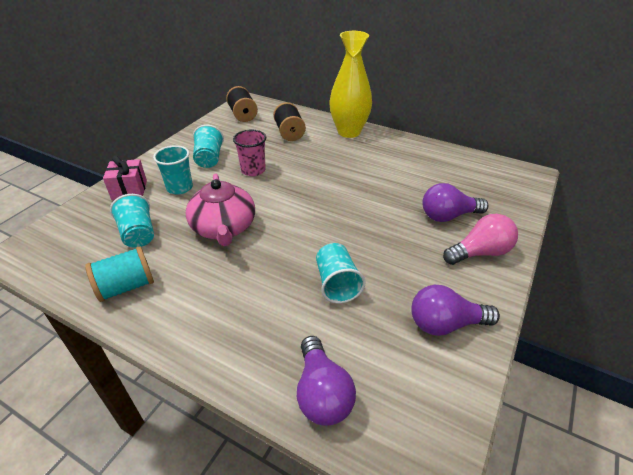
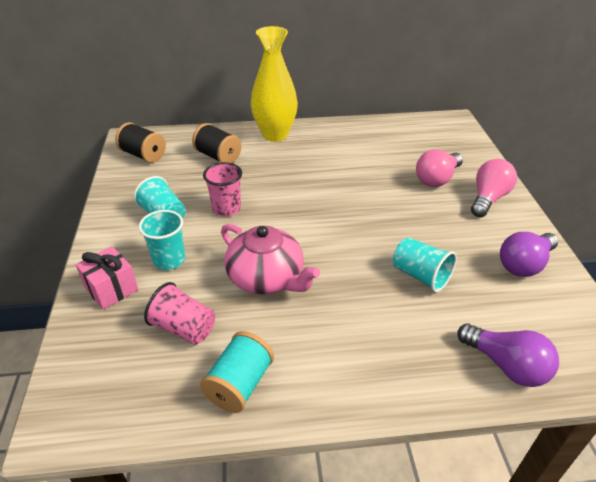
camera: 35 degrees left, 0 degrees up
turquoise cup [110,194,154,248] -> pink cup [144,282,215,345]
purple light bulb [422,183,488,222] -> pink light bulb [416,149,463,187]

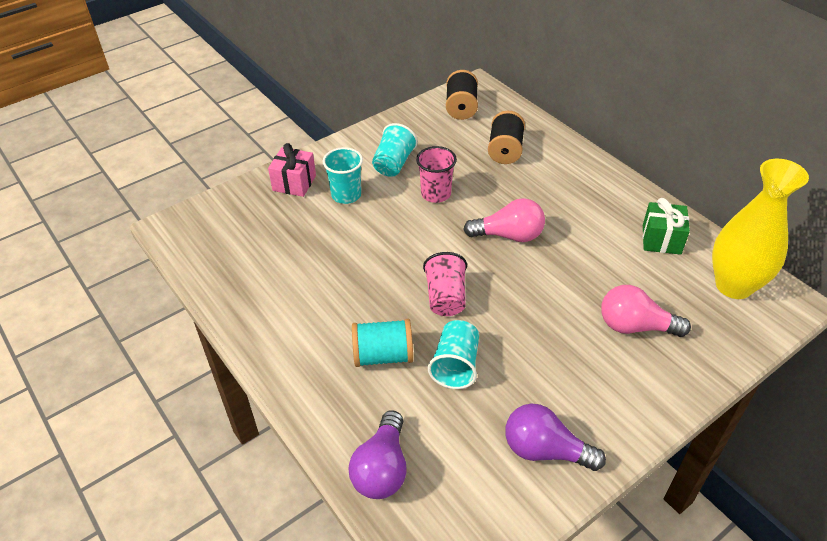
camera: 60 degrees right, 5 degrees up
pink cup [144,282,215,345] -> pink cup moved to [423,252,467,316]
turquoise spool [200,331,274,413] -> turquoise spool moved to [352,319,413,367]
pink teapot [221,224,320,294] -> none
yellow vase [251,26,298,142] -> yellow vase moved to [712,159,809,299]
pink light bulb [471,159,517,217] -> pink light bulb moved to [463,198,545,242]
none -> green gift [643,198,690,255]

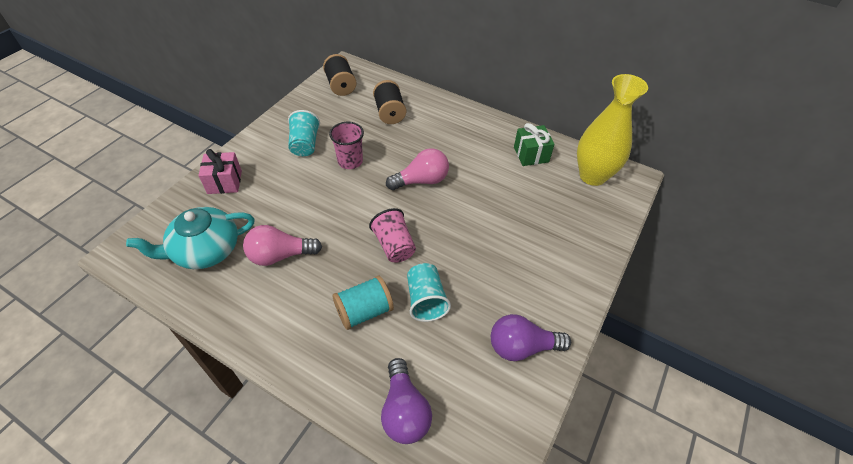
camera: 25 degrees left, 5 degrees up
turquoise cup [323,147,363,204] -> none
pink light bulb [601,285,691,337] -> pink light bulb moved to [243,225,322,266]
none -> turquoise teapot [126,207,255,269]

